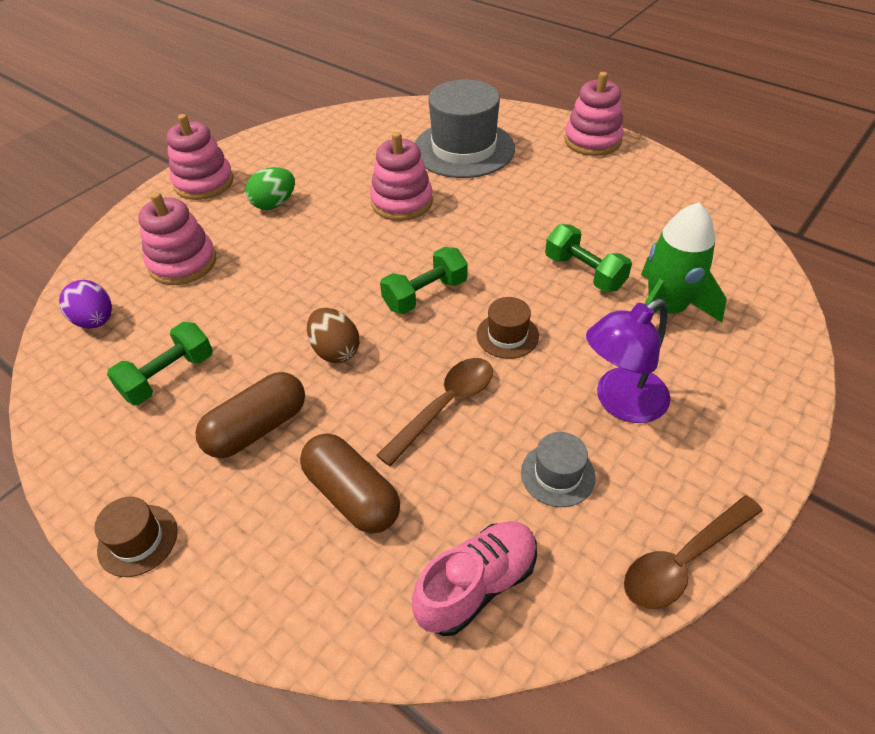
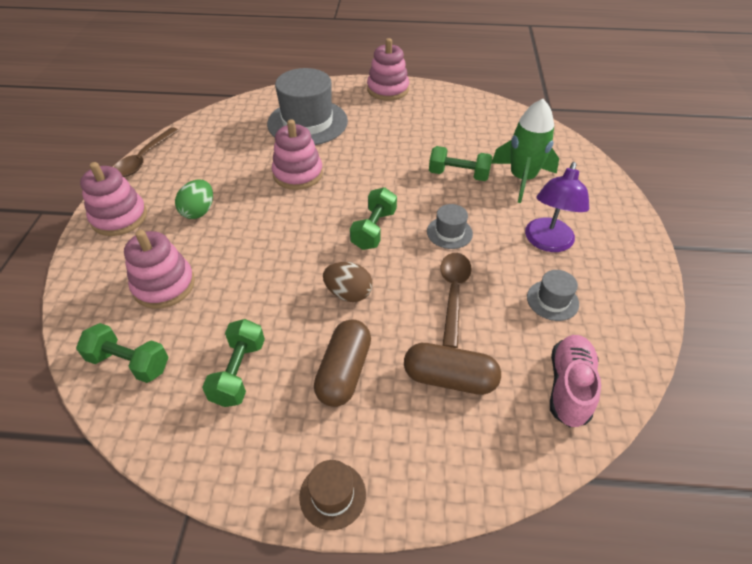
camera: 35 degrees left, 0 degrees up
purple egg [59,280,112,329] -> green dumbbell [76,323,169,383]
brown hat [476,297,539,359] -> grey hat [427,204,473,249]
brown spoon [624,495,763,609] -> brown spoon moved to [114,127,179,177]

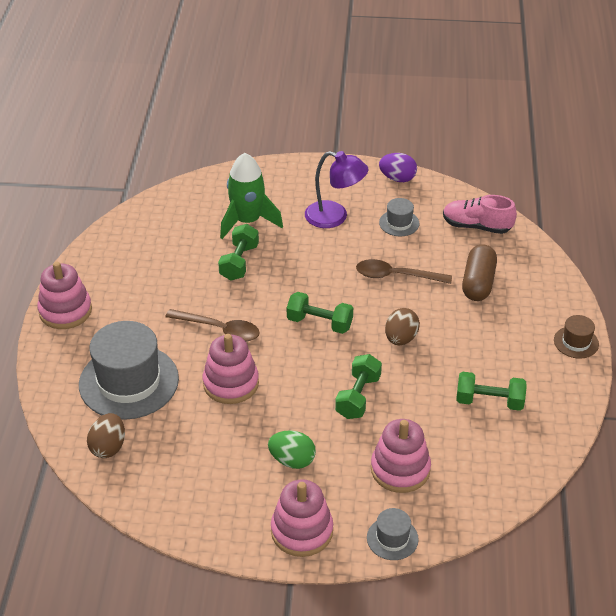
camera: 90 degrees left, 5 degrees down
green dumbbell [76,323,169,383] -> green dumbbell moved to [335,354,382,419]
brown spoon [114,127,179,177] -> brown spoon moved to [165,309,260,341]
brown capsule [314,319,371,407] -> none
grey hat [427,204,473,249] -> grey hat moved to [367,508,419,560]
none -> brown egg [87,413,125,458]
none -> purple egg [379,153,417,182]

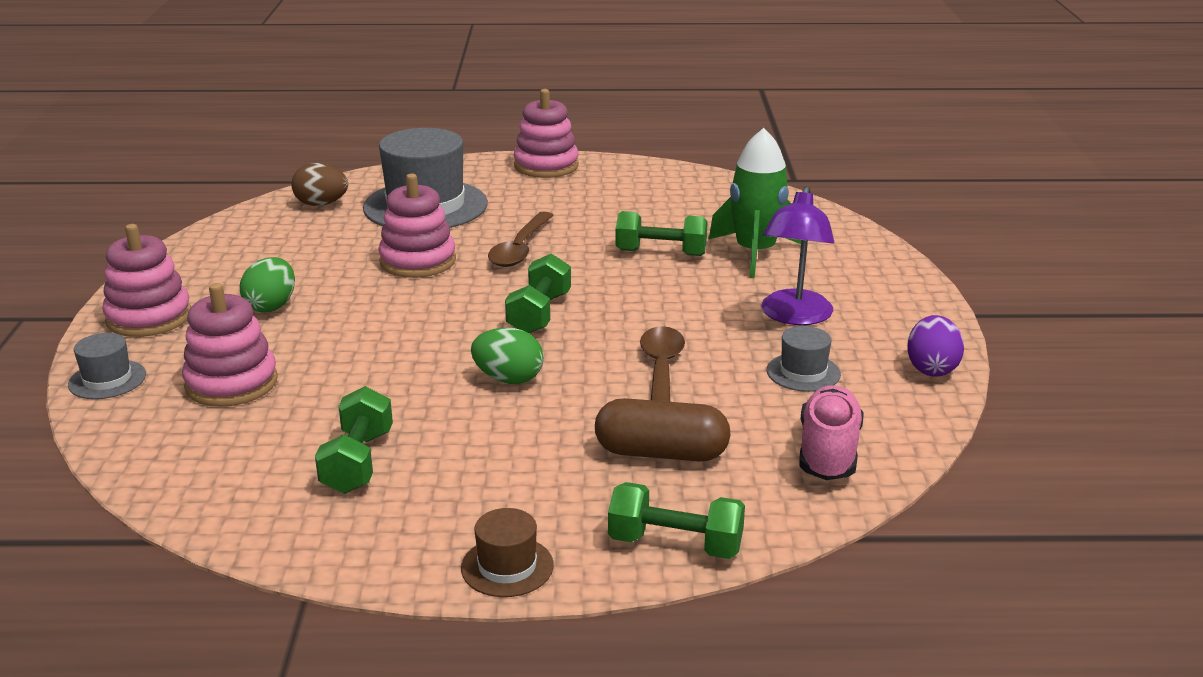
camera: 85 degrees right, 15 degrees down
green dumbbell [335,354,382,419] -> green dumbbell moved to [608,482,745,559]
brown egg [385,308,420,345] -> green egg [471,327,544,384]

